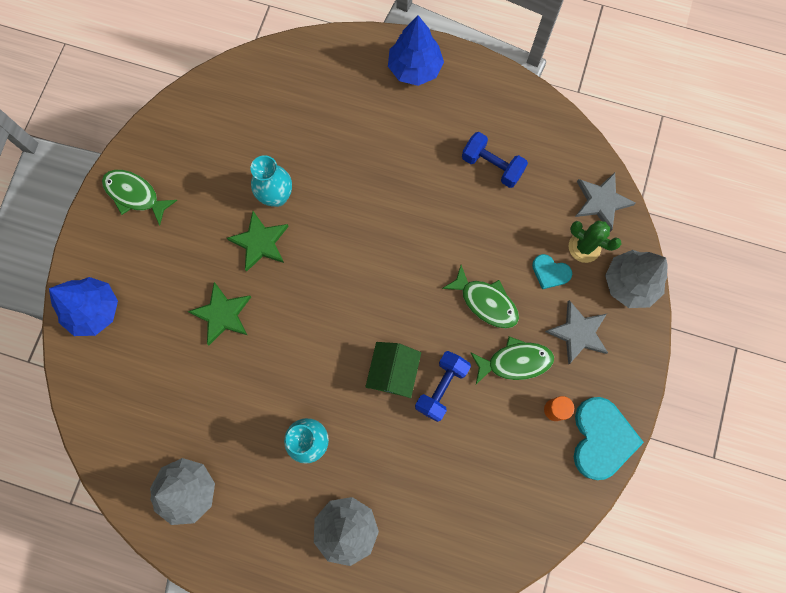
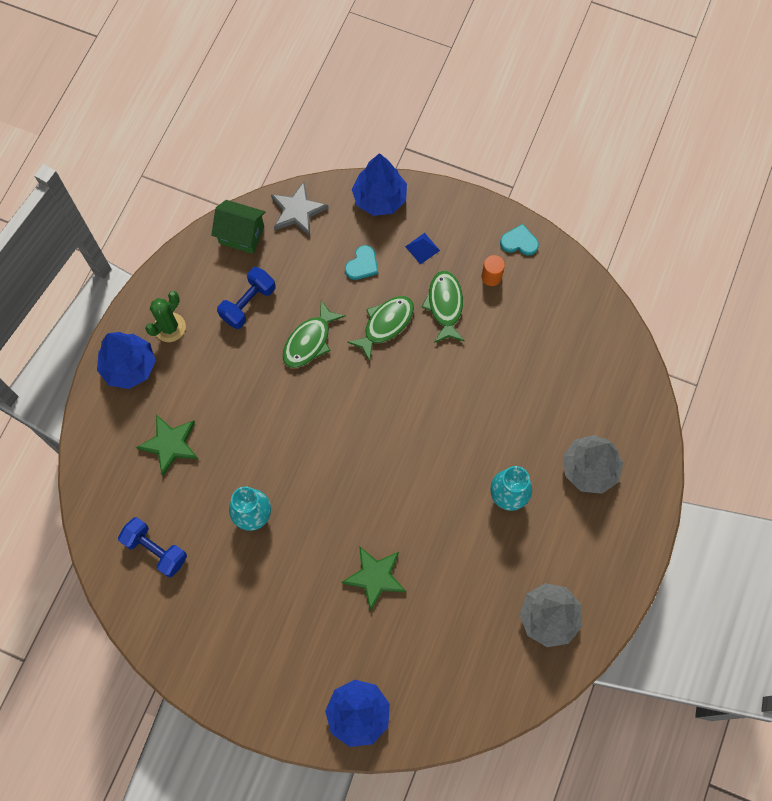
camera: 85 degrees left, 5 degrees down
green fish [102,170,177,226] -> green fish moved to [282,300,345,368]
green star [227,211,289,272] -> green star moved to [136,415,198,476]
green house [365,342,421,398] -> green house moved to [211,200,265,254]
blue dumbbell [415,351,471,422] -> blue dumbbell moved to [118,517,187,577]
grey star [545,300,608,364] -> blue pyramid [405,233,440,265]
green cactus [568,221,622,263] -> green cactus moved to [145,291,186,342]
turquoise heart [574,397,644,480] -> turquoise heart [500,224,539,255], size x0.53
grey tree [605,250,668,308] -> blue tree [352,153,407,216]

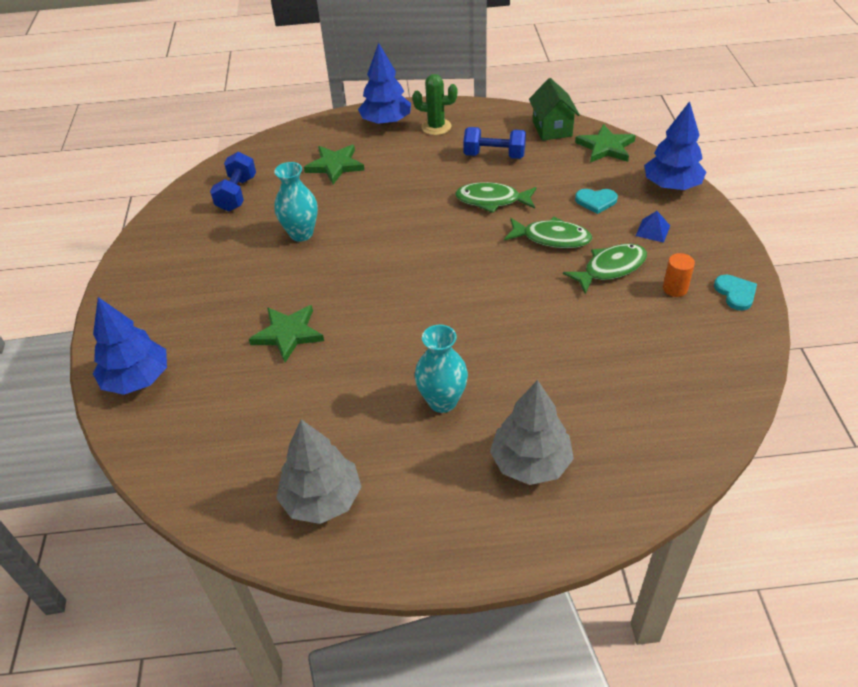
camera: 65 degrees right, 25 degrees down
grey star [271,182,328,236] -> green star [575,124,636,163]

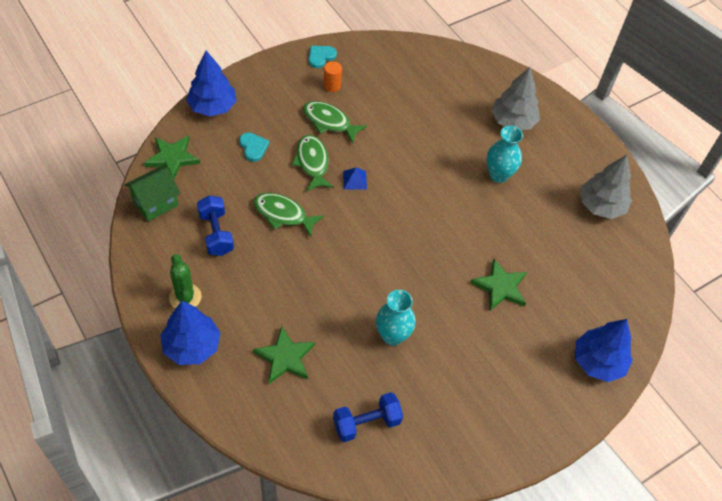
camera: 125 degrees left, 10 degrees up
green fish [455,182,537,213] -> green fish turned 135 degrees clockwise [253,193,324,237]
blue pyramid [636,211,670,243] -> blue pyramid moved to [343,168,367,190]

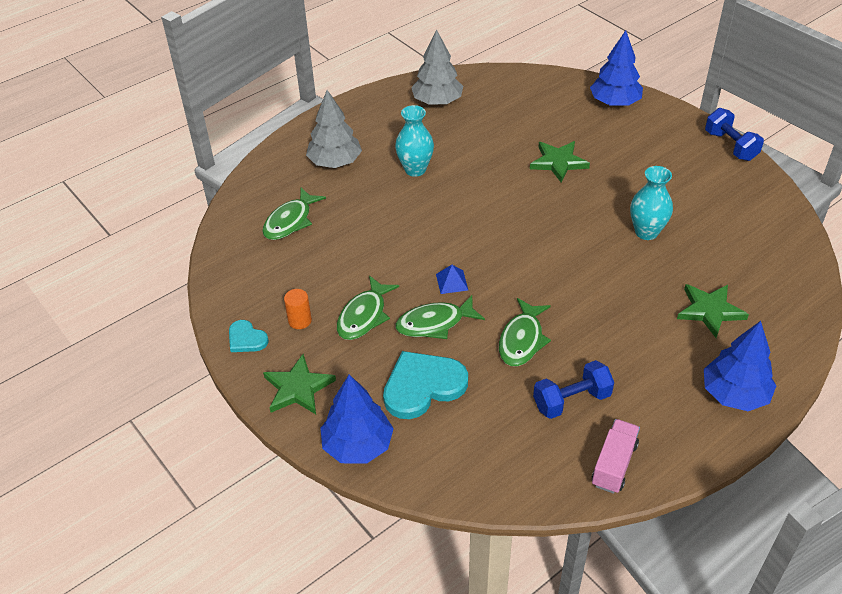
camera: 90 degrees left, 10 degrees down
green house [125,167,180,221] -> none
green star [144,135,200,179] -> green star moved to [263,354,336,414]
green cactus [169,254,202,309] -> none
turquoise heart [239,133,269,162] -> turquoise heart [383,351,468,419], size x1.89
blue dumbbell [333,392,403,442] -> blue dumbbell moved to [705,108,764,161]
none -> green fish [262,188,326,240]
none -> pink truck [592,419,640,494]

